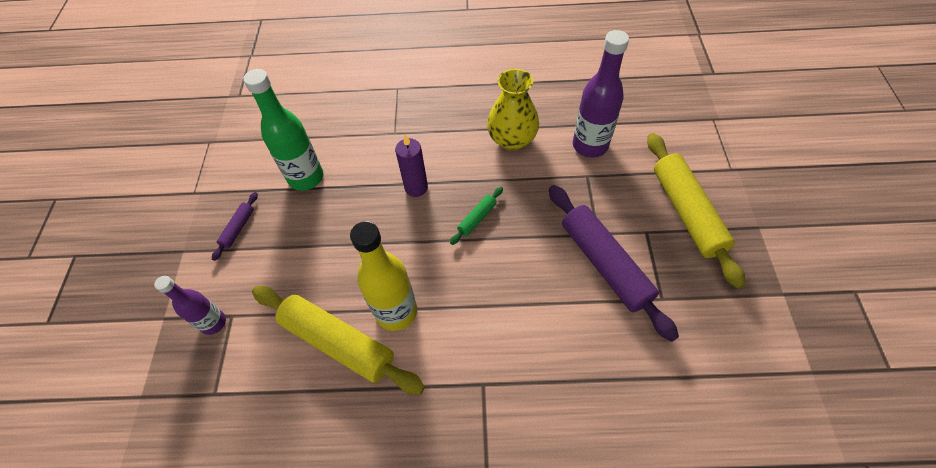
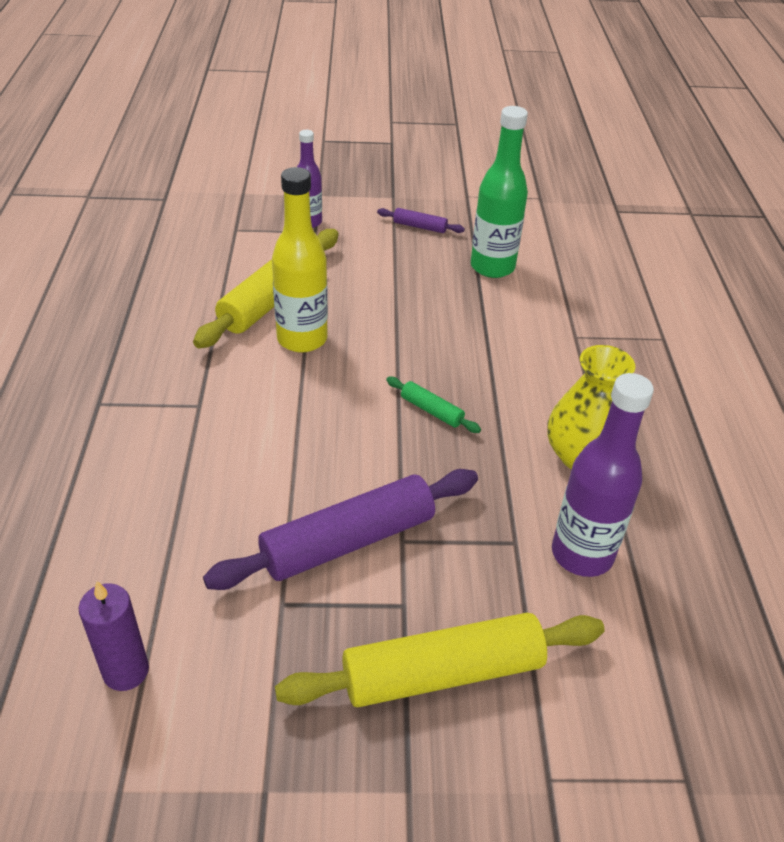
camera: 85 degrees right, 15 degrees down
purple candle [395,135,428,197] -> purple candle moved to [79,581,149,691]

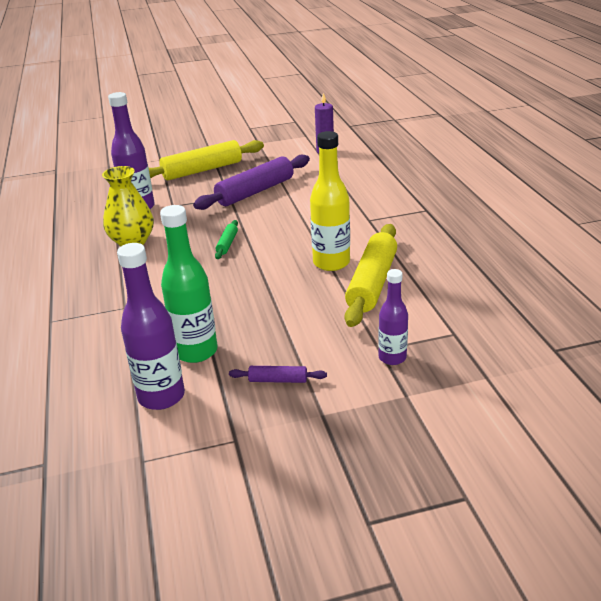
camera: 170 degrees right, 10 degrees down
green rolling pin [386,377,481,433] -> green rolling pin turned 75 degrees clockwise [215,220,238,259]
none -> purple bottle [117,243,185,410]

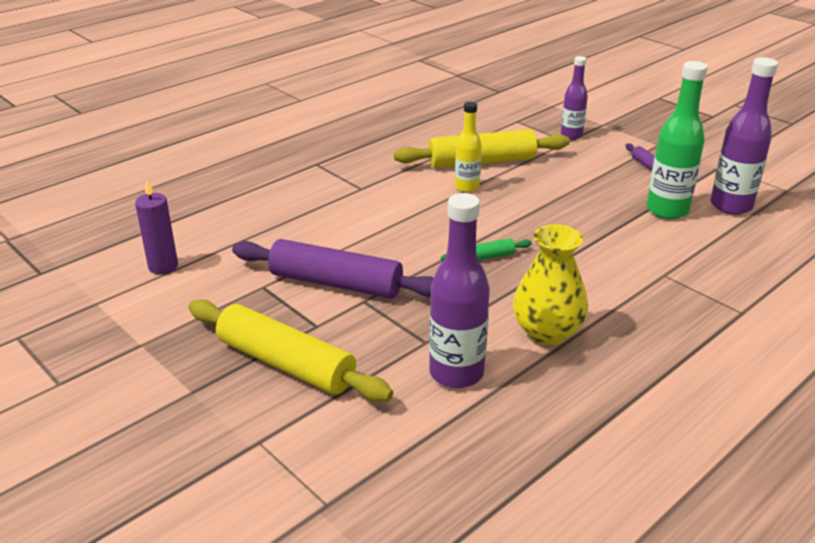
camera: 120 degrees left, 0 degrees up
yellow bottle [310,131,350,271] -> yellow bottle [455,102,482,192], size x0.62

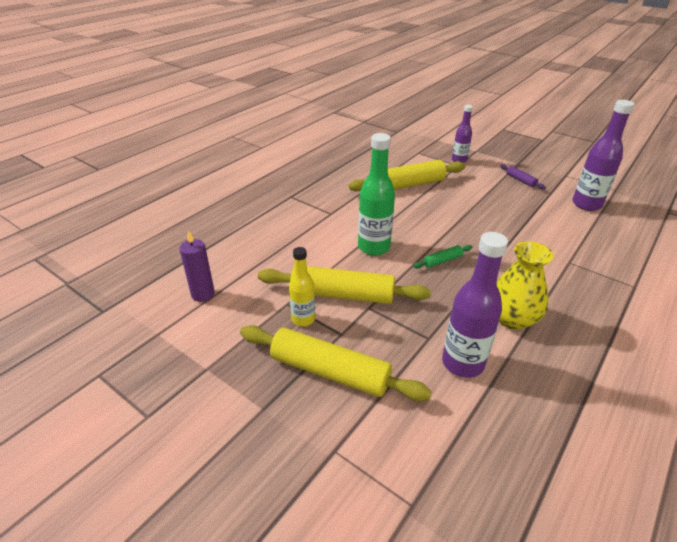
camera: 10 degrees left, 5 degrees up
purple rolling pin [232,239,434,299] -> yellow rolling pin [258,266,431,304]
yellow bottle [455,102,482,192] -> yellow bottle moved to [289,247,315,326]
green bottle [647,61,708,219] -> green bottle moved to [358,133,395,256]

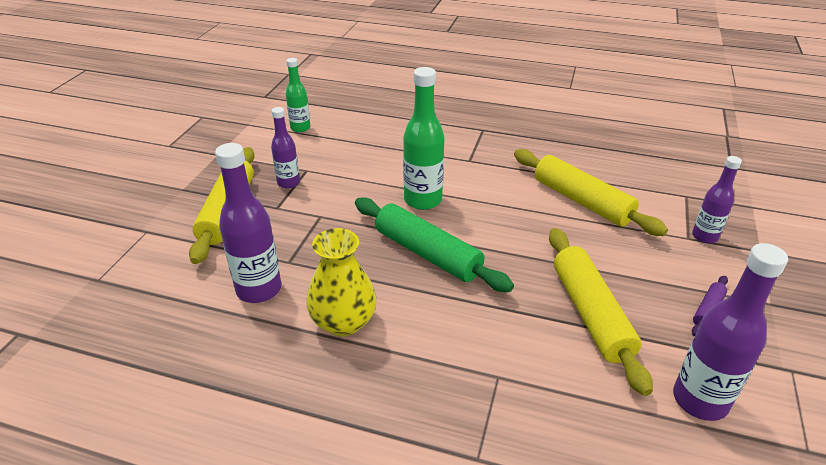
camera: 70 degrees right, 0 degrees up
purple candle [180,230,215,302] -> green bottle [286,58,310,132]
yellow rolling pin [258,266,431,304] -> yellow rolling pin moved to [549,228,653,396]
yellow bottle [289,247,315,326] -> purple bottle [271,107,300,189]
green rolling pin [413,245,472,269] -> green rolling pin [355,197,514,292], size x2.22

